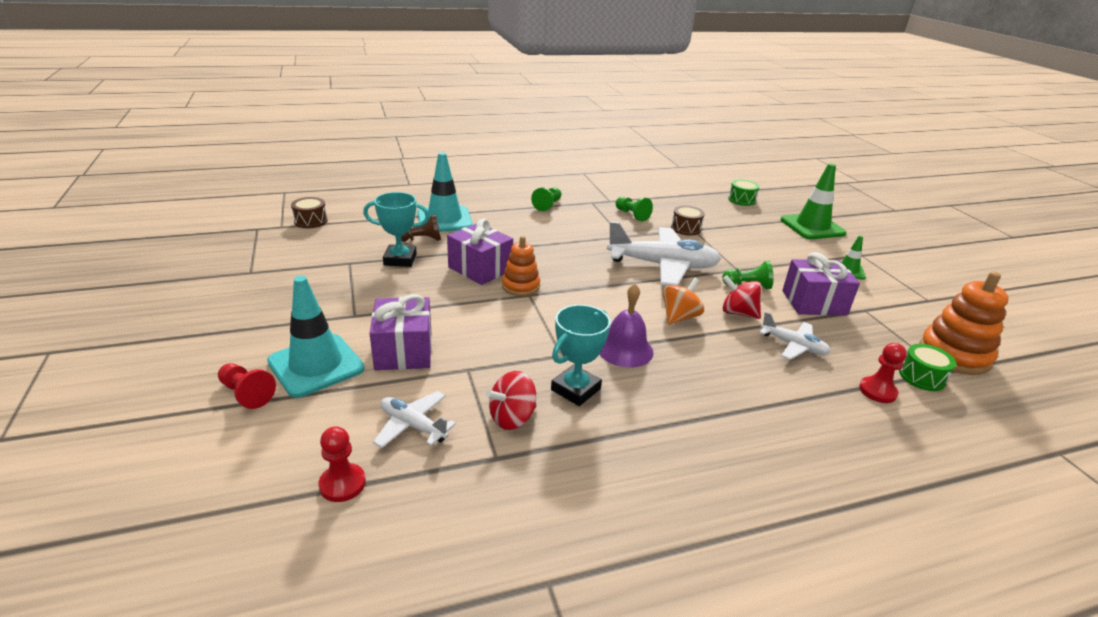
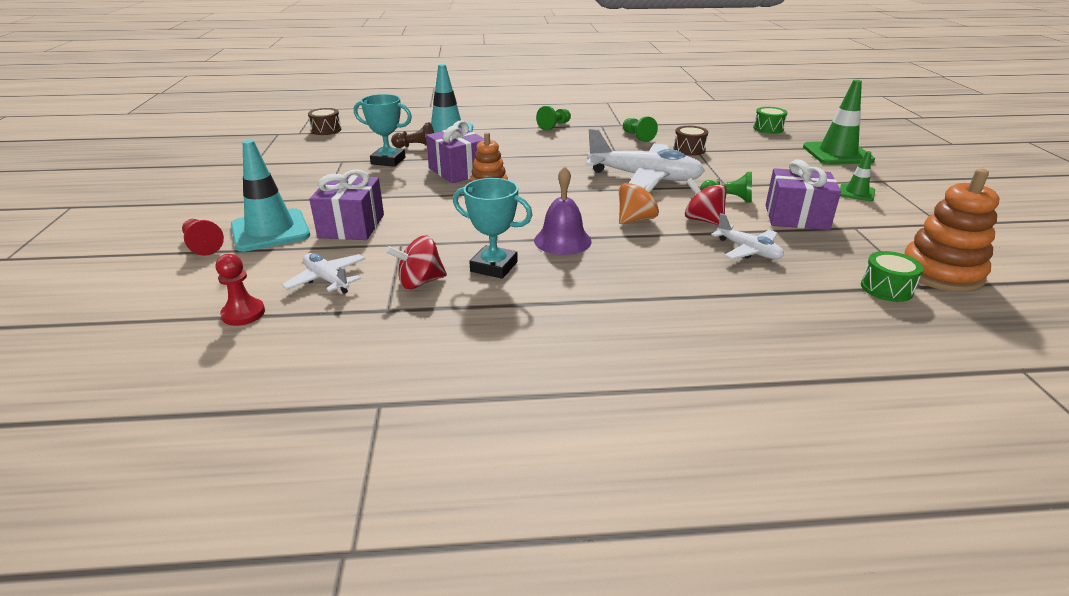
camera: 15 degrees right, 0 degrees up
turquoise trophy [551,305,610,406] -> turquoise trophy turned 60 degrees clockwise [453,178,533,279]
red pawn [859,343,907,403] -> none

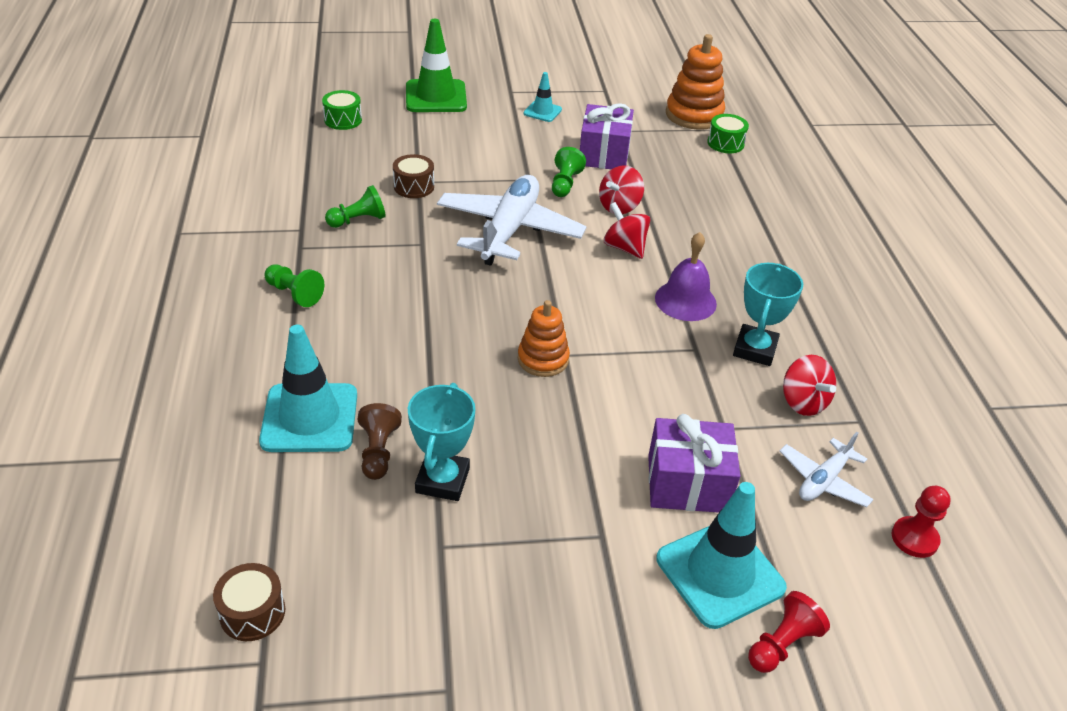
camera: 95 degrees left, 10 degrees up
purple gift [426,121,484,183] -> none
orange spinning top [619,178,659,224] -> red spinning top [604,202,650,259]
white plane [711,213,784,259] -> none
green traffic cone [840,151,875,201] -> turquoise traffic cone [523,72,562,122]

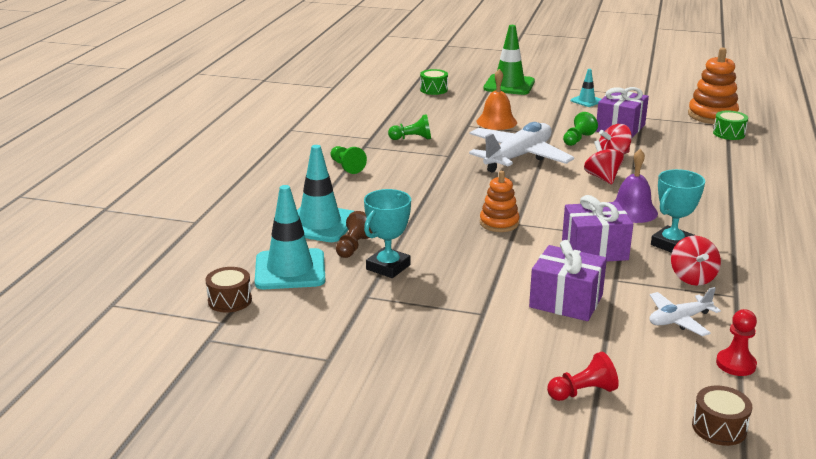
camera: 25 degrees right, 15 degrees down
brown drum [393,154,434,198] -> brown drum moved to [692,385,752,446]
turquoise traffic cone [656,482,787,629] -> turquoise traffic cone moved to [255,185,326,289]
none -> orange bell [477,69,517,130]
none -> purple gift [562,195,633,261]

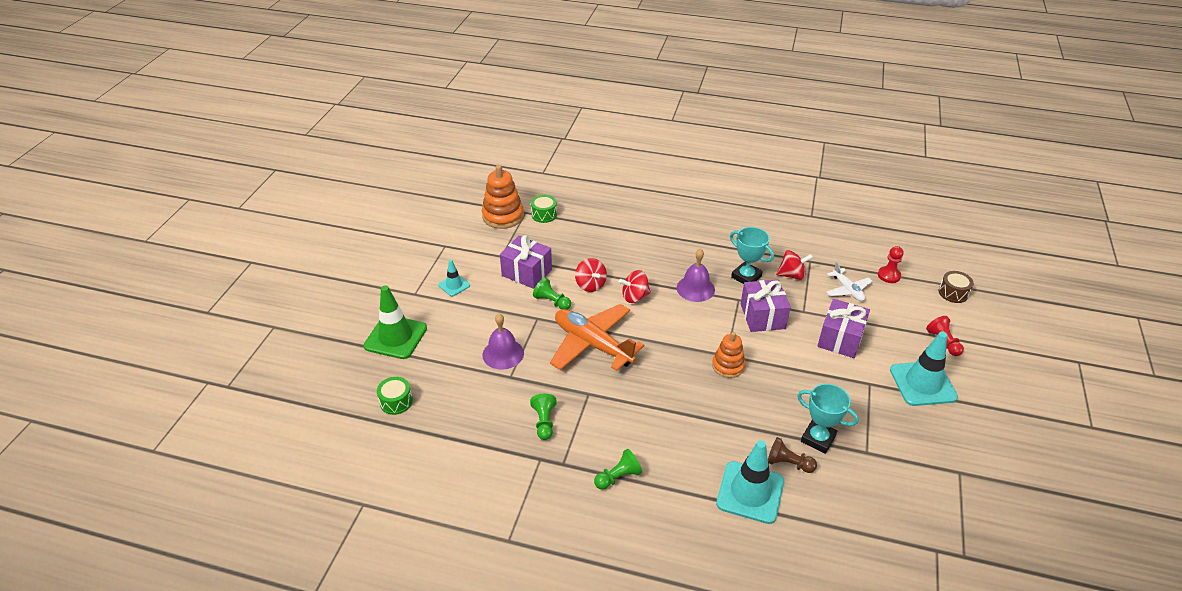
camera: 90 degrees left, 15 degrees up
brown drum [205,267,252,313] -> none
turquoise traffic cone [255,185,326,289] -> turquoise traffic cone moved to [890,332,958,406]
white plane [469,122,574,173] -> orange plane [550,304,644,371]
orange bell [477,69,517,130] -> purple bell [482,314,524,370]

